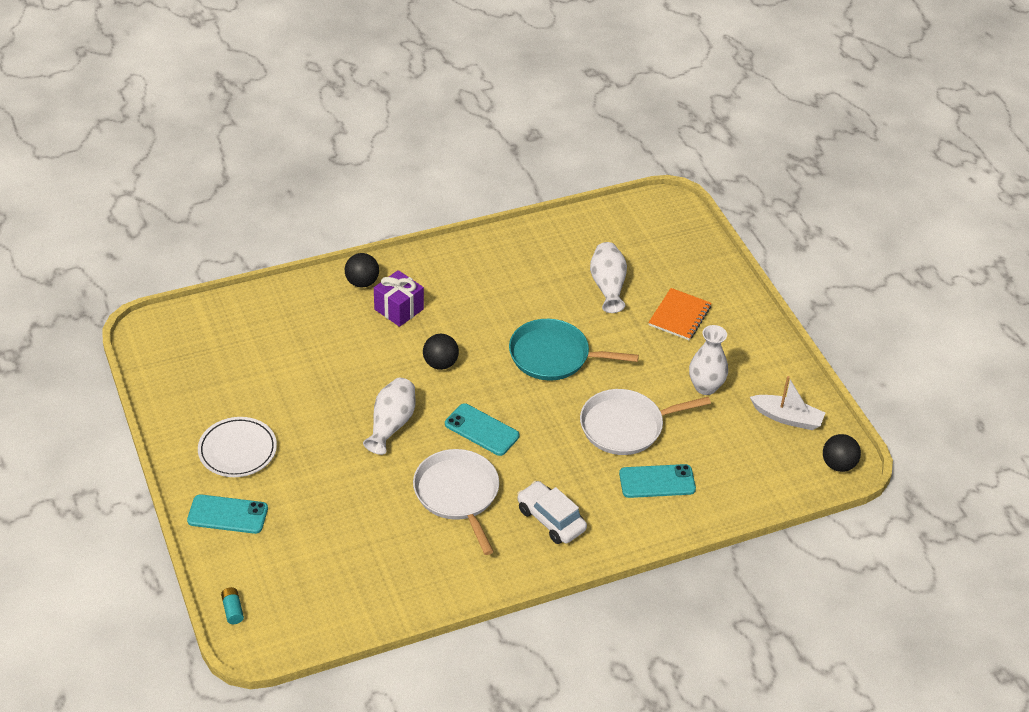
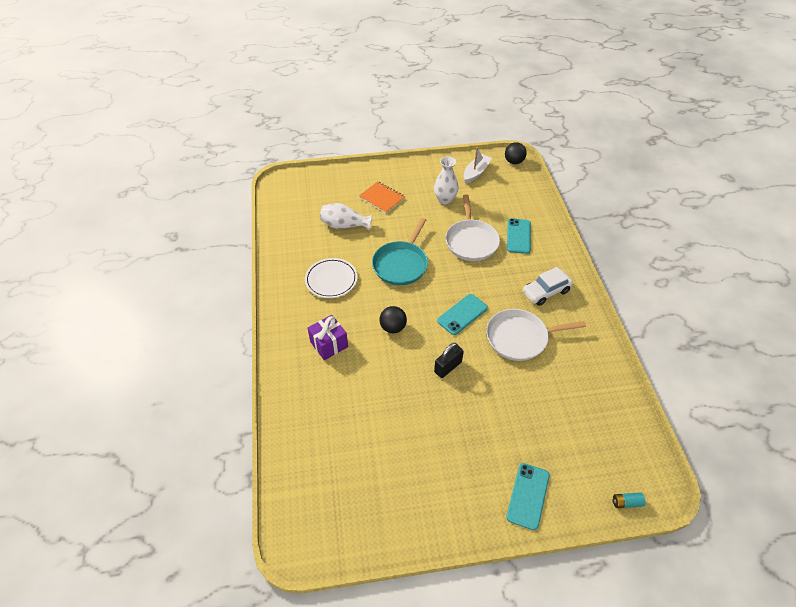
camera: 75 degrees left, 5 degrees up
white plate [198,417,277,477] -> white plate moved to [305,258,357,298]
black ball [345,253,379,288] -> none
white vase [363,378,416,455] -> black padlock [434,343,464,378]

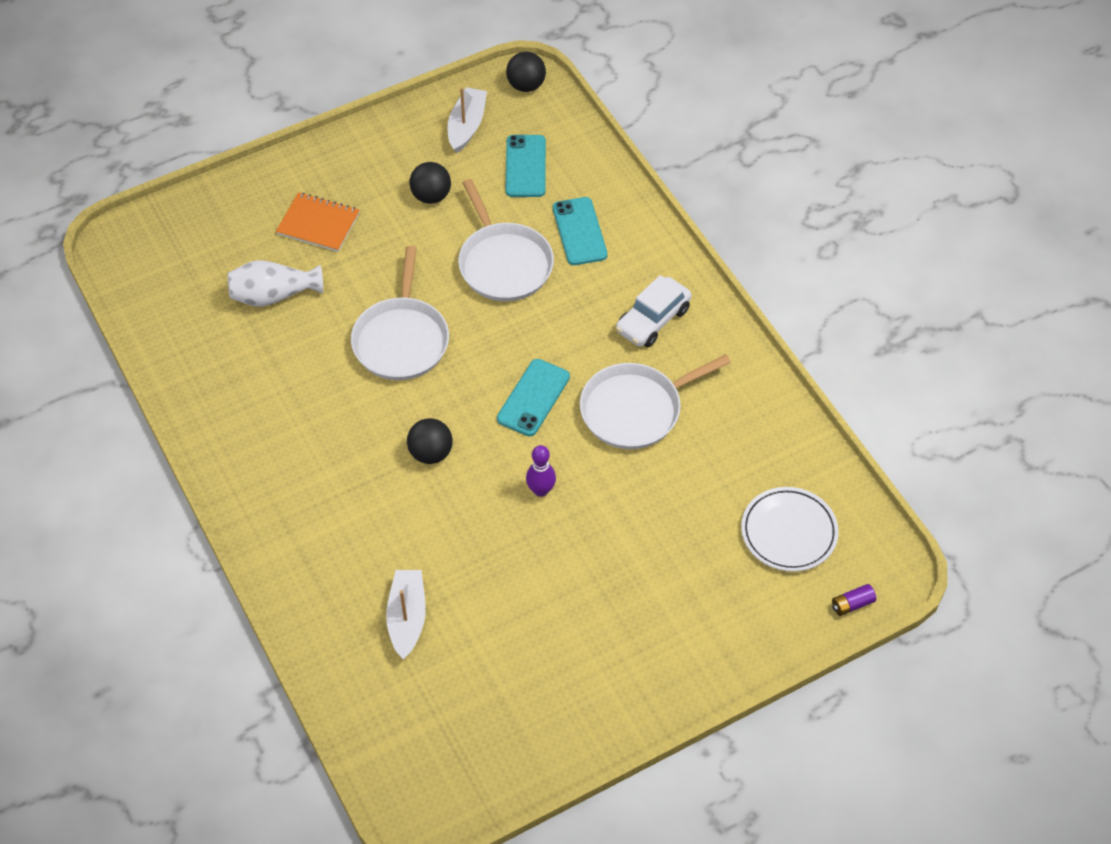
camera: 20 degrees left, 5 degrees up
white plate [305,258,357,298] -> white plate moved to [741,487,839,572]
purple gift [308,315,348,360] -> none
turquoise pan [372,218,428,285] -> white pan [351,246,449,380]
white vase [434,156,459,205] -> black ball [409,162,451,204]
black padlock [434,343,464,378] -> purple bowling pin [526,445,556,497]
turquoise phone [506,463,550,530] -> turquoise phone moved to [505,135,546,197]
turquoise battery [612,492,645,508] -> purple battery [832,584,876,616]
none -> white boat [386,570,426,659]

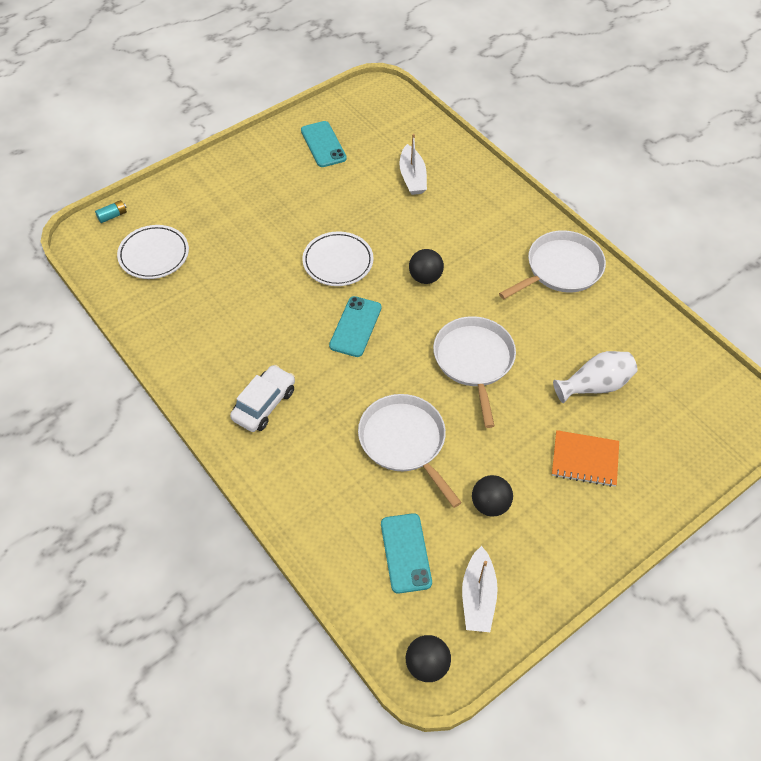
camera: 170 degrees right, 0 degrees up
purple bowling pin [526,445,556,497] -> white plate [302,231,374,286]
turquoise phone [553,197,607,265] -> turquoise phone moved to [301,121,347,167]
white pan [580,354,731,449] -> white pan moved to [499,230,606,299]
purple battery [832,584,876,616] -> turquoise battery [95,200,127,223]

